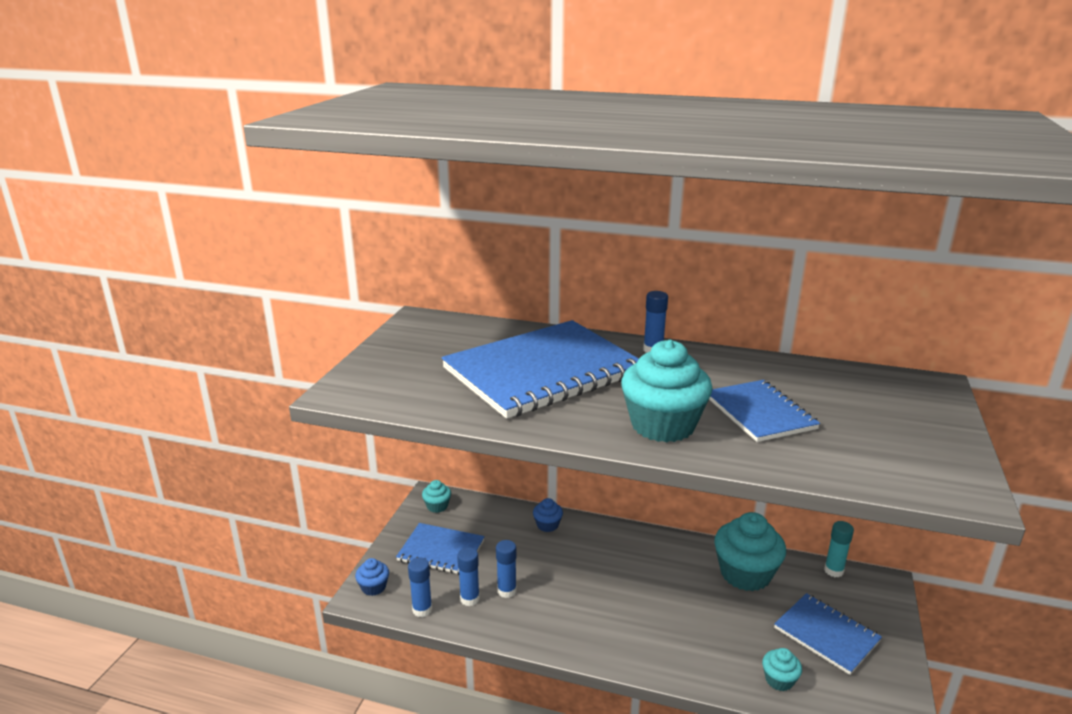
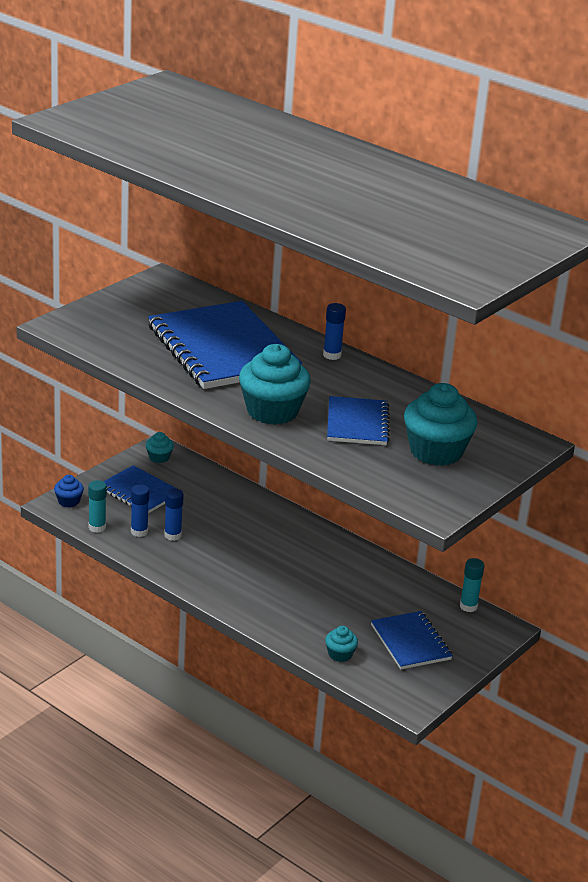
camera: 20 degrees right, 5 degrees up
blue glue stick [408,558,432,617] -> turquoise glue stick [88,480,107,533]
blue notebook [441,320,639,419] -> blue notebook turned 75 degrees clockwise [148,301,302,389]
blue cupcake [533,498,563,532] -> none
turquoise cupcake [714,512,786,591] -> turquoise cupcake moved to [404,383,478,466]

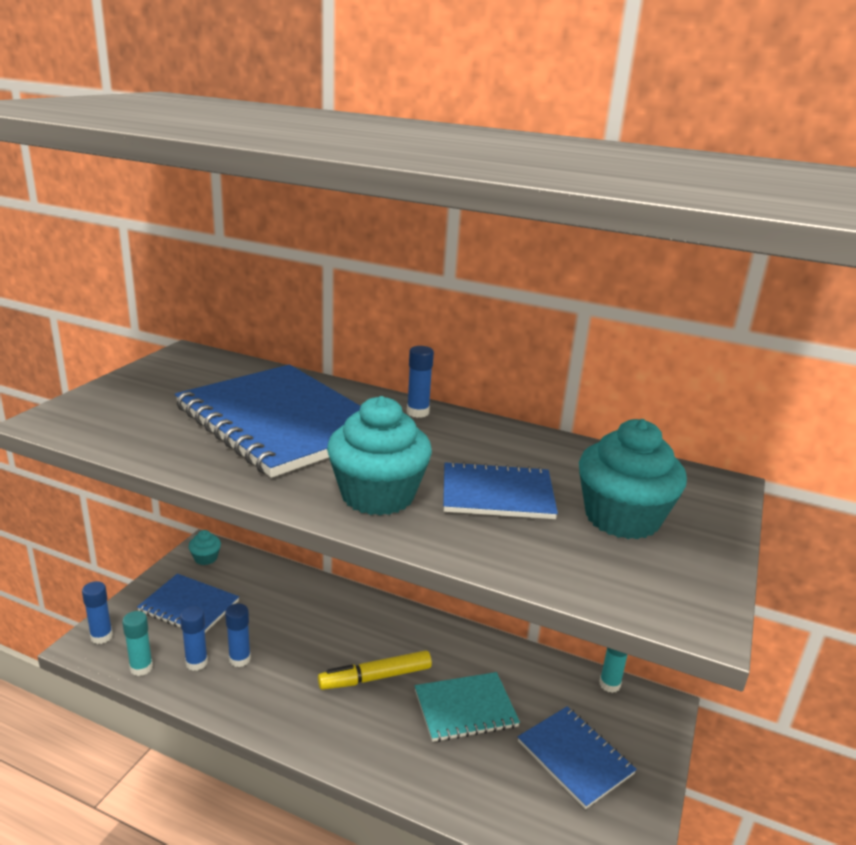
camera: 15 degrees left, 5 degrees down
blue cupcake [54,475,84,507] -> blue glue stick [82,581,113,644]
turquoise cupcake [325,626,358,662] -> none
blue notebook [327,396,390,445] -> blue notebook turned 75 degrees counterclockwise [443,461,558,519]
none -> yellow marker [318,650,432,690]
none -> turquoise notebook [415,672,520,742]

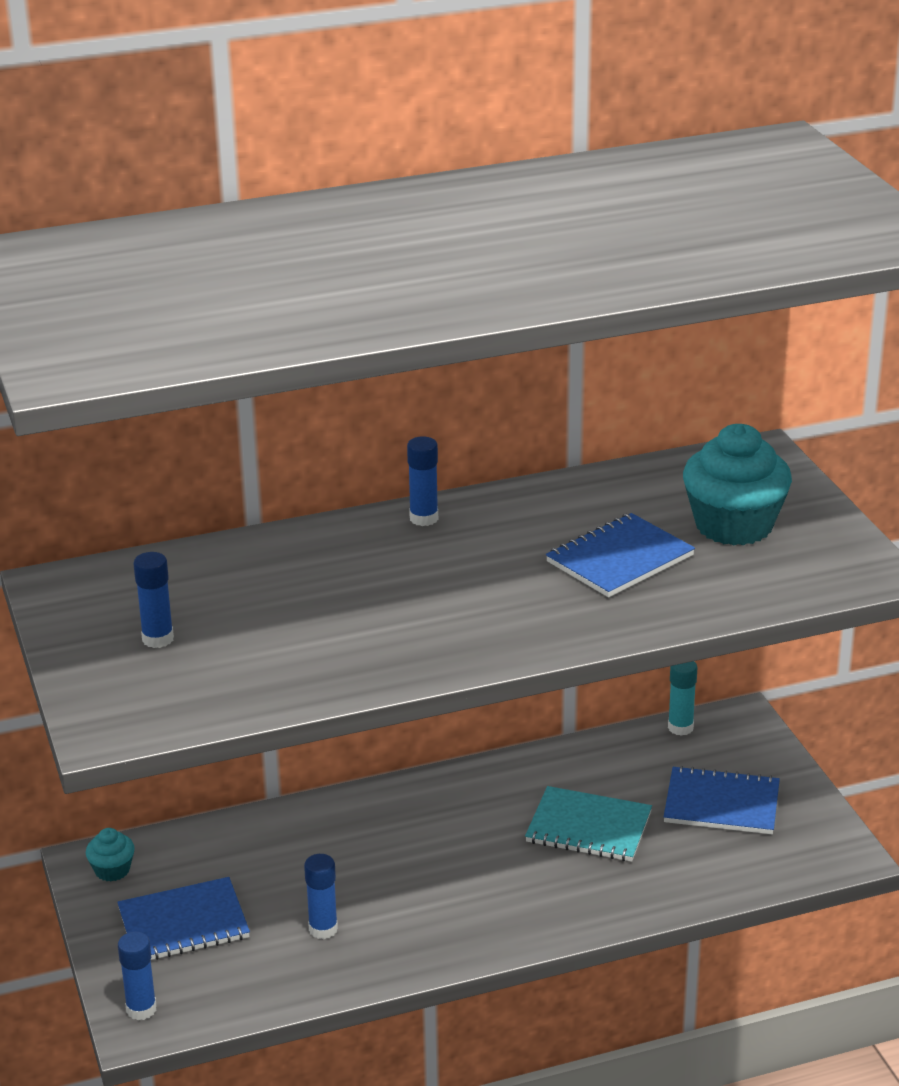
camera: 40 degrees left, 5 degrees up
turquoise glue stick [122,611,153,676] -> none
blue notebook [175,364,361,478] -> none
blue glue stick [180,606,208,671] -> blue glue stick moved to [134,552,174,648]
yellow marker [318,650,432,690] -> none
turquoise cupcake [327,396,432,515] -> none
turquoise notebook [415,672,520,742] -> turquoise notebook turned 75 degrees clockwise [525,786,652,862]

